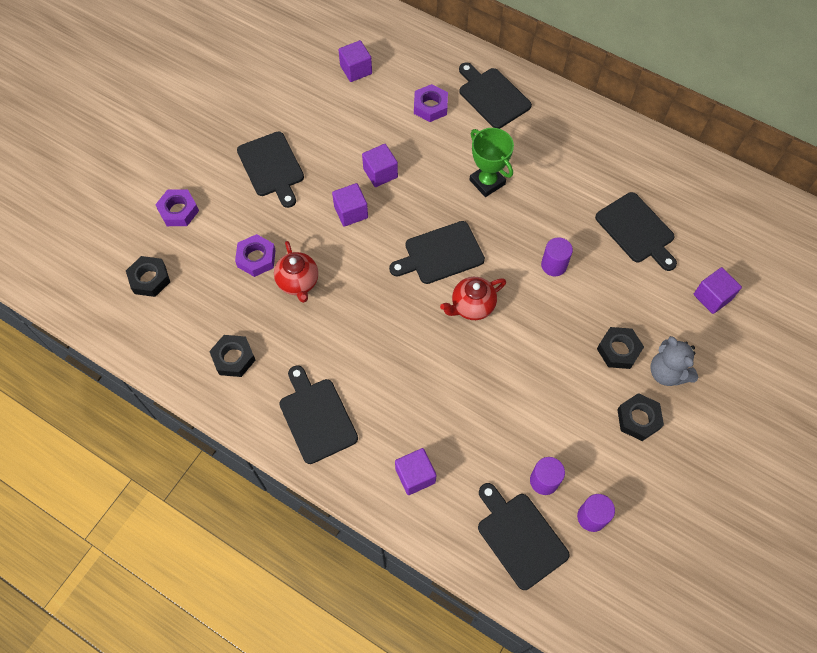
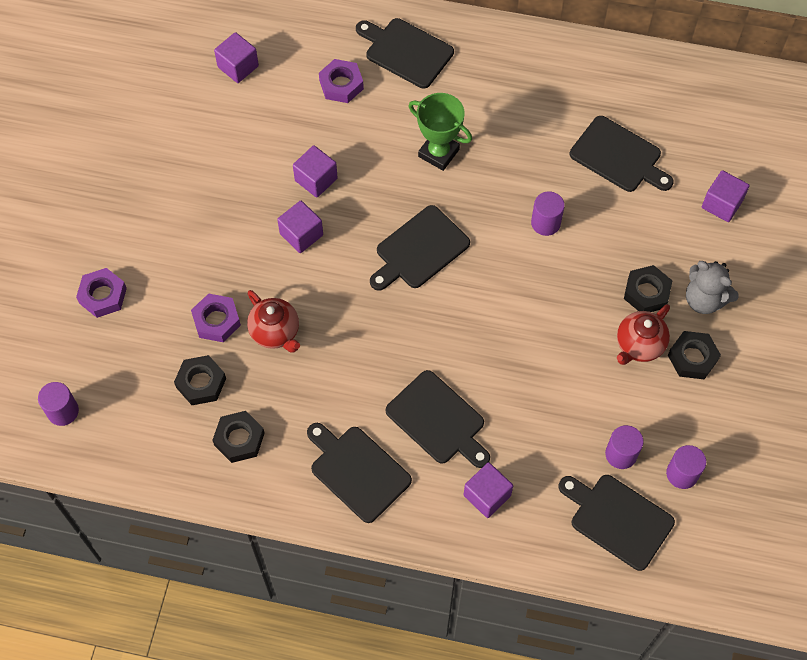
camera: 20 degrees left, 0 degrees up
black nut [126,256,170,297] -> black nut moved to [174,355,226,405]
black cutting board [237,132,304,208] -> black cutting board moved to [386,370,490,468]
red teapot [440,277,506,320] -> red teapot moved to [617,304,670,365]
none -> purple cylinder [38,382,79,426]

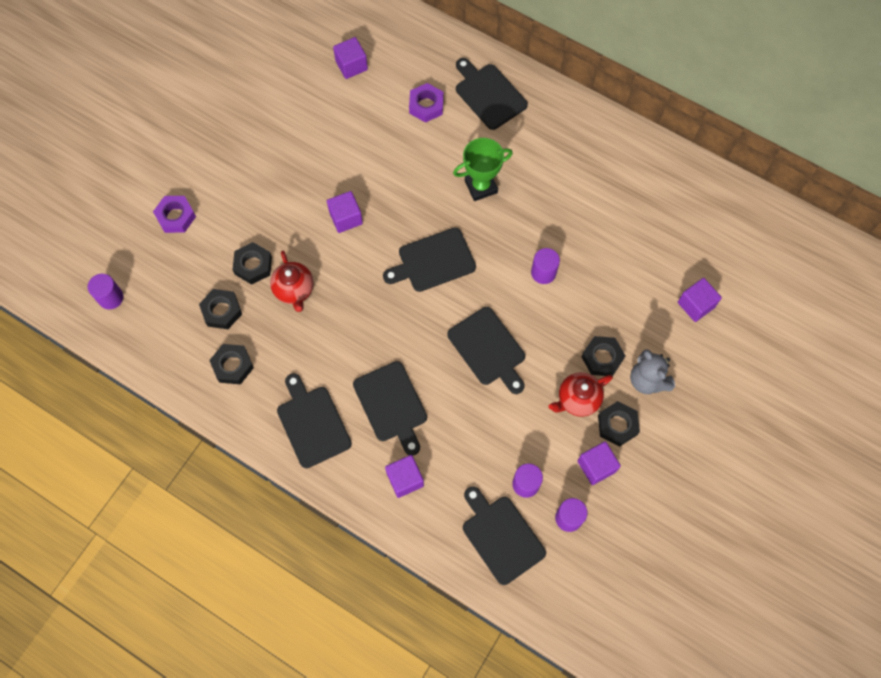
camera: 20 degrees right, 5 degrees up
purple nut [191,293,241,342] -> black nut [232,242,272,285]
purple cube [293,145,338,198] -> purple cube moved to [578,441,621,485]
green trophy [408,93,472,171] -> green trophy turned 75 degrees counterclockwise [453,138,513,201]
black cutting board [570,116,674,192] -> black cutting board moved to [447,307,525,394]

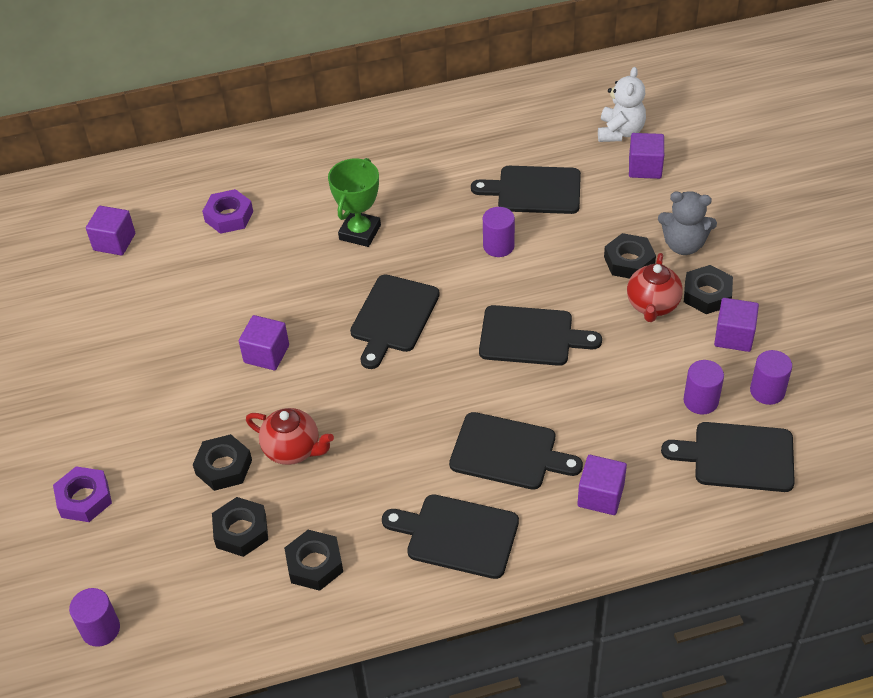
camera: 45 degrees left, 20 degrees down
black cutting board [456,58,528,130] -> black cutting board moved to [471,166,581,214]
none -> white teddy bear [598,67,646,142]

